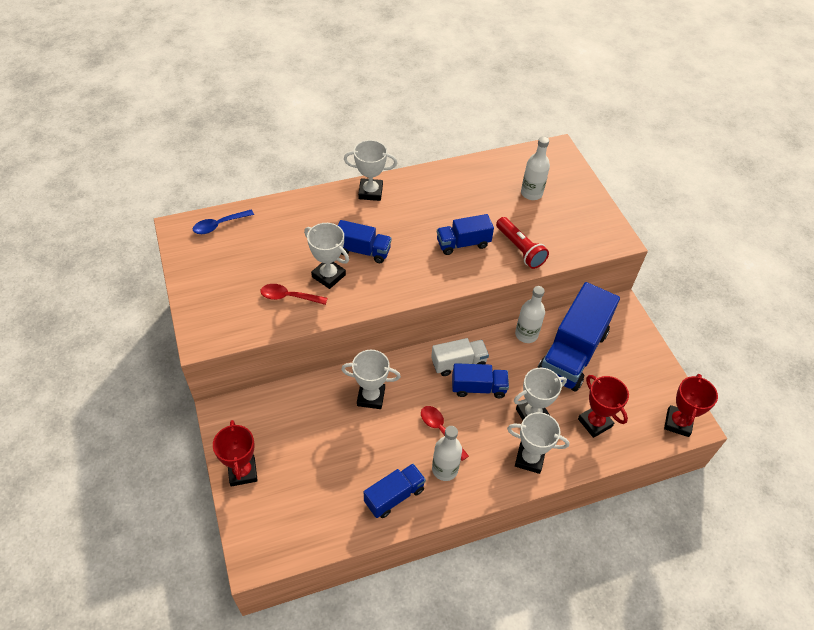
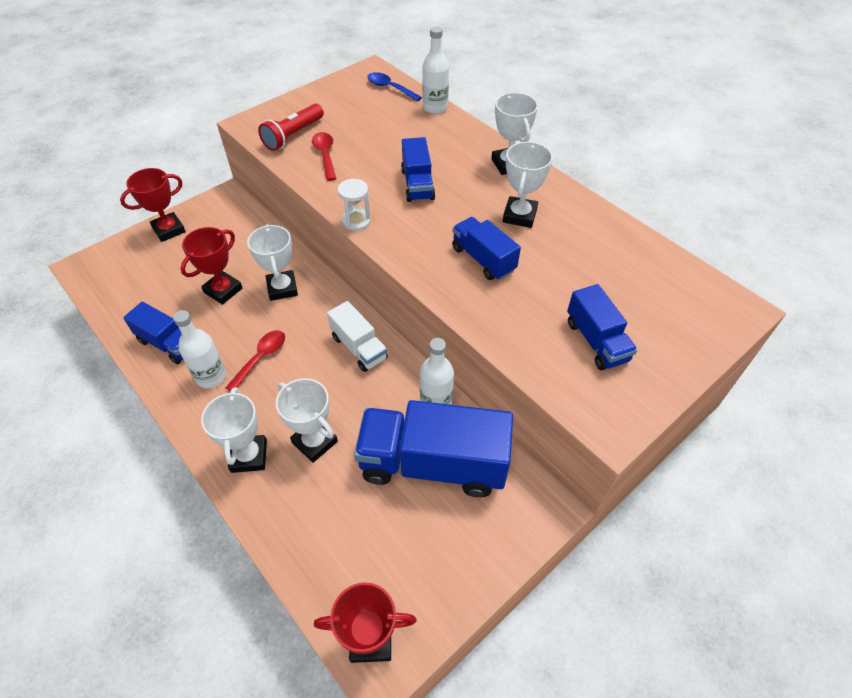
camera: 70 degrees right, 0 degrees up
white trophy [304,223,349,289] -> white trophy moved to [503,142,553,228]
blue truck [452,363,509,398] -> blue truck moved to [567,284,637,370]
red flashlight [496,217,549,269] -> red flashlight moved to [258,104,324,151]
white bottle [521,136,550,200] -> white bottle moved to [422,26,449,114]
red trophy [578,375,629,438] -> red trophy moved to [181,227,242,305]
none -> white hourglass [338,179,371,231]

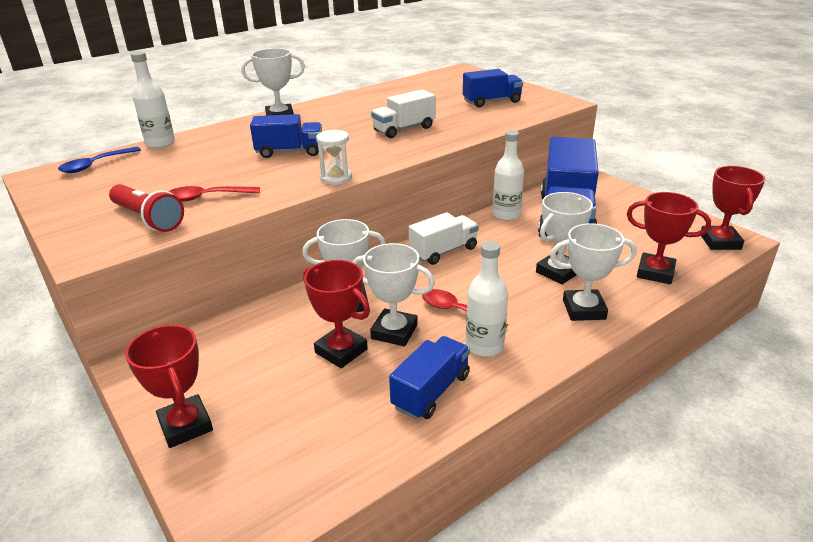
camera: 85 degrees left, 20 degrees down
blue truck [452,217,521,280] -> white truck [371,89,436,138]
white trophy [503,142,553,228] -> white trophy moved to [352,243,435,346]
none -> red trophy [627,192,711,284]

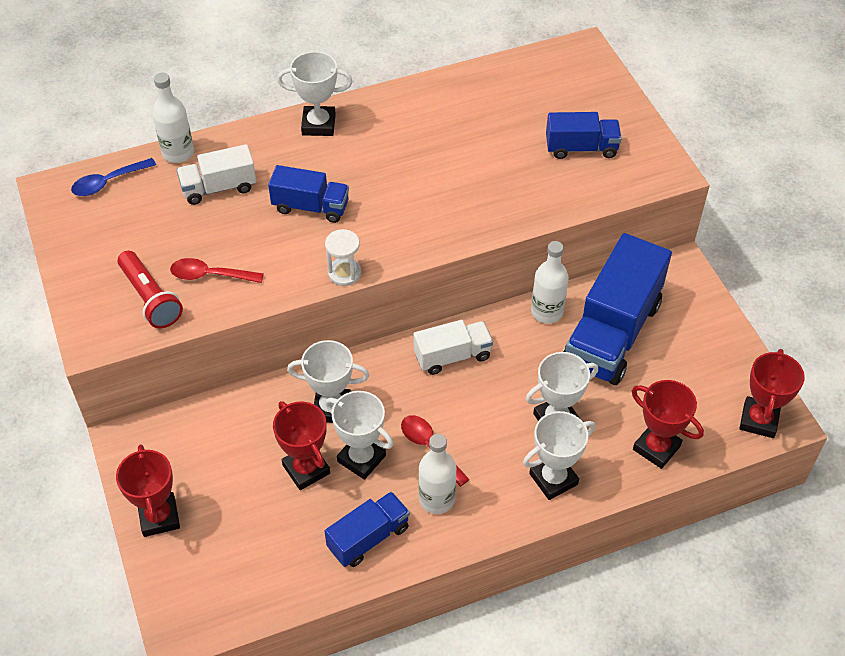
camera: 15 degrees right, 20 degrees up
white truck [371,89,436,138] -> white truck moved to [177,144,256,205]
white trophy [550,223,636,321] -> white trophy turned 45 degrees counterclockwise [523,411,595,500]

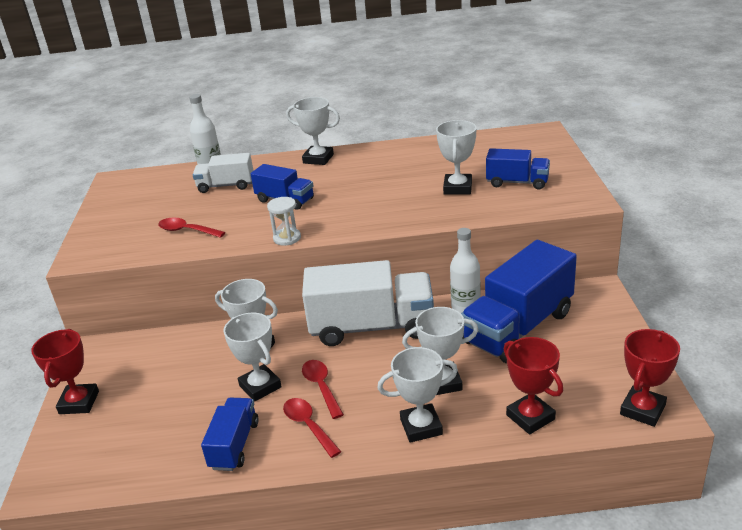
camera: 20 degrees right, 20 degrees down
blue spoon [71,158,156,196] -> none
red flashlight [118,251,183,328] -> none
red trophy [273,401,330,490] -> none
blue truck [325,491,410,567] -> blue truck turned 60 degrees counterclockwise [201,397,259,471]
white truck [414,320,493,375] -> white truck [302,260,434,346], size x1.88
white bottle [419,433,456,514] -> red spoon [283,398,341,458]
none -> white trophy [436,120,476,195]

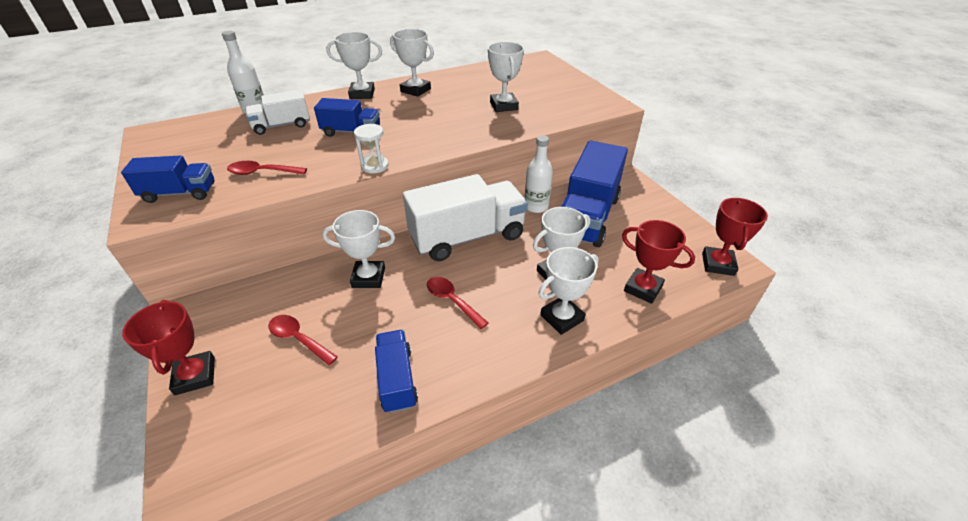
camera: 25 degrees left, 10 degrees up
white trophy [223,313,282,402] -> white trophy moved to [390,29,434,97]
red spoon [283,398,341,458] -> red spoon moved to [268,315,338,365]
blue truck [486,148,550,190] -> blue truck moved to [121,155,215,203]

